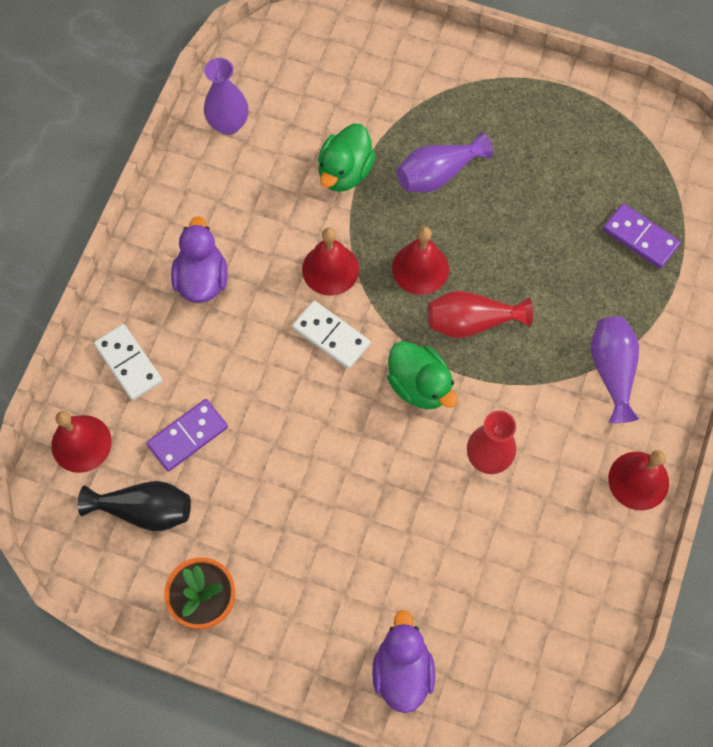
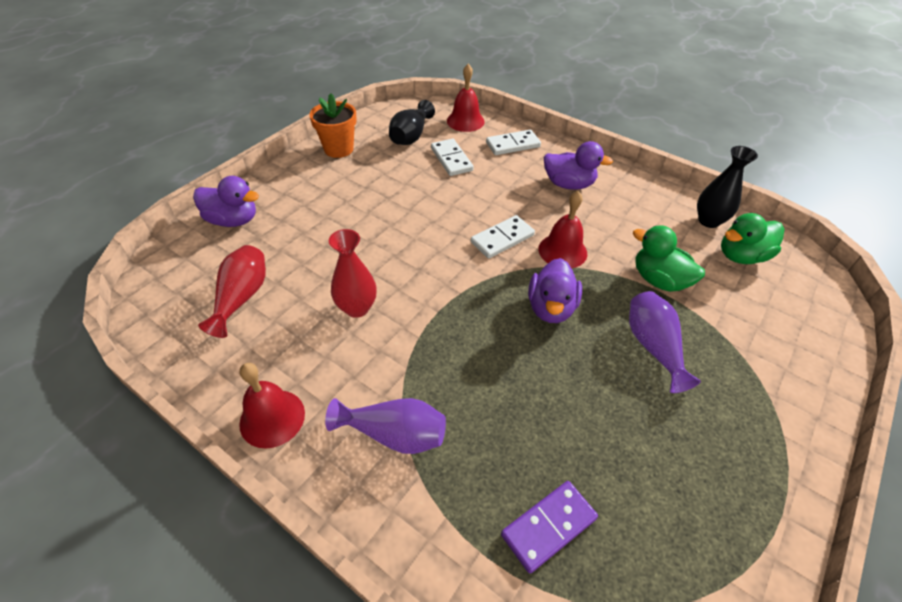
camera: 105 degrees right, 20 degrees down
purple domino [146,399,228,472] -> white domino [431,139,474,176]
purple vase [204,58,248,135] -> black vase [697,146,758,228]
green duck [387,341,458,409] -> green duck moved to [721,213,784,264]
red bell [392,227,449,295] -> purple duck [528,258,582,323]
red vase [427,291,533,338] -> red vase moved to [198,245,266,338]

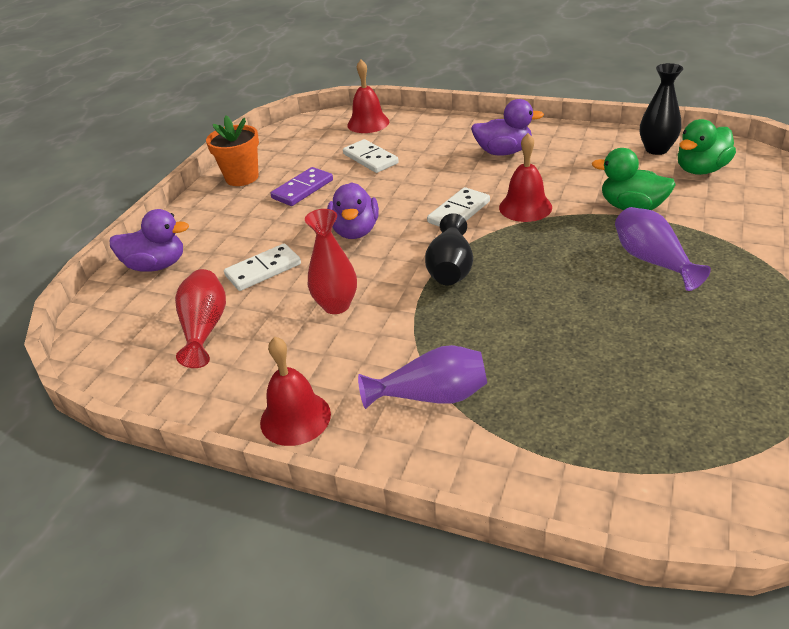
camera: 10 degrees left, 10 degrees down
black vase [389,100,435,145] -> black vase moved to [425,213,473,285]
white domino [486,130,541,155] -> white domino moved to [224,244,301,291]
purple domino [501,481,598,574] -> purple domino moved to [270,167,333,206]
purple duck [528,258,582,323] -> purple duck moved to [327,182,379,239]

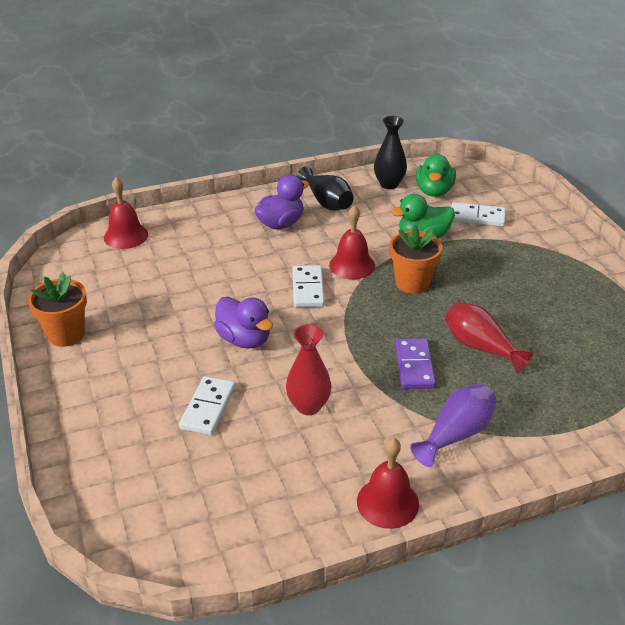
camera: 45 degrees left, 0 degrees up
purple duck [110,209,189,272] -> none
red vase [175,269,226,368] -> red vase moved to [445,302,533,373]
purple domino [270,167,333,206] -> purple domino moved to [395,338,436,389]
white domino [343,139,399,173] -> white domino moved to [452,202,506,227]
black vase [425,213,473,285] -> black vase moved to [296,166,354,211]
purple vase [615,207,711,291] -> none
none -> orange flower pot [390,224,442,294]

